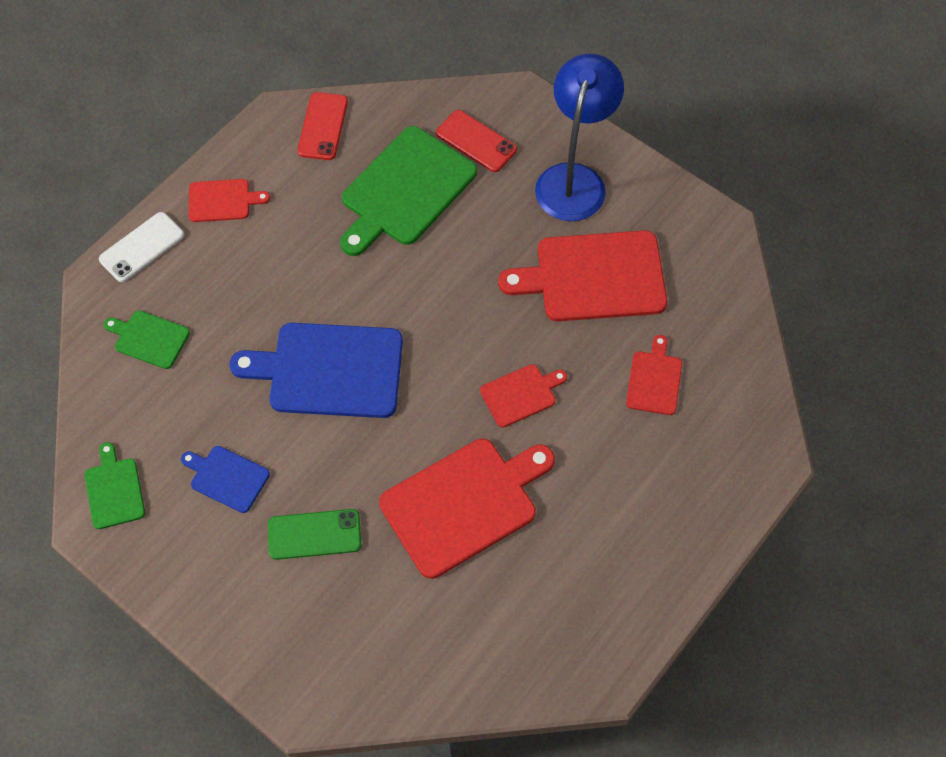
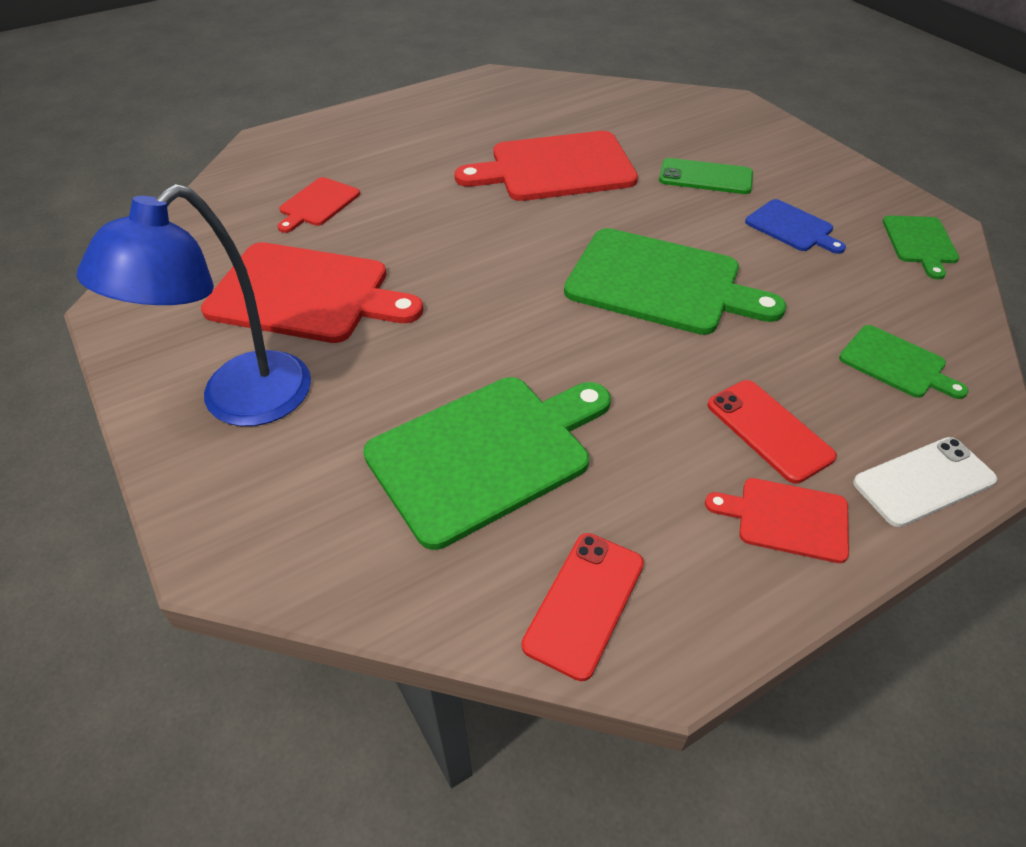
camera: 160 degrees left, 15 degrees down
blue cutting board [230,323,403,418] -> green cutting board [564,228,786,335]
red phone [436,110,517,172] -> red phone moved to [707,380,837,484]
red cutting board [480,364,567,427] -> none

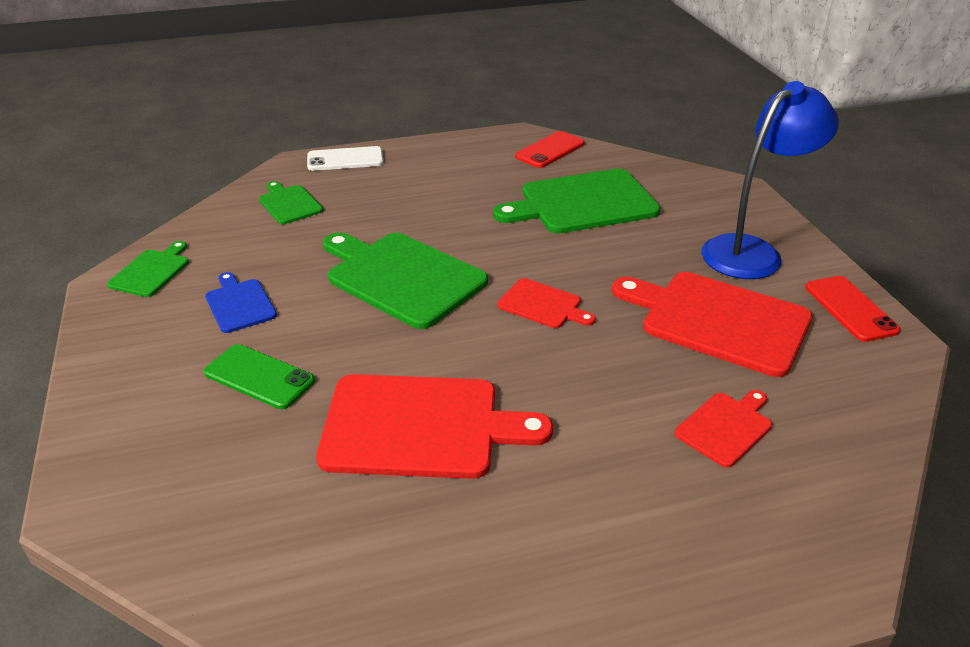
camera: 165 degrees left, 10 degrees down
red cutting board [705,478,849,563] -> red cutting board moved to [497,278,596,328]
red phone [707,380,837,484] -> red phone moved to [805,276,901,342]

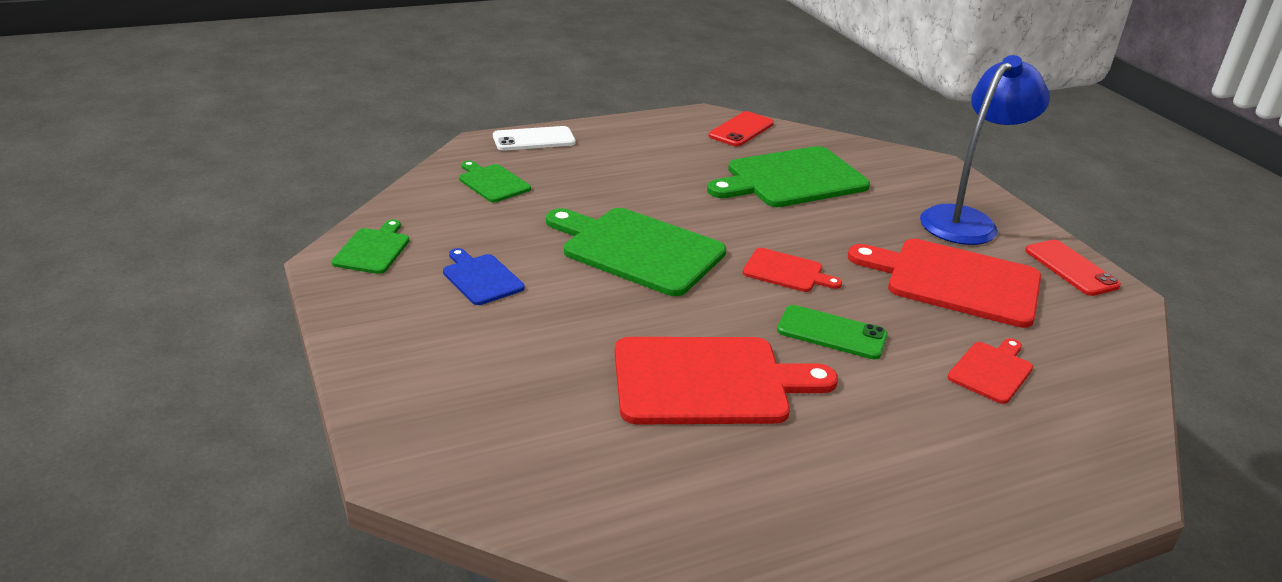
camera: 10 degrees left, 5 degrees down
green phone [204,344,315,409] -> green phone moved to [777,305,888,359]

